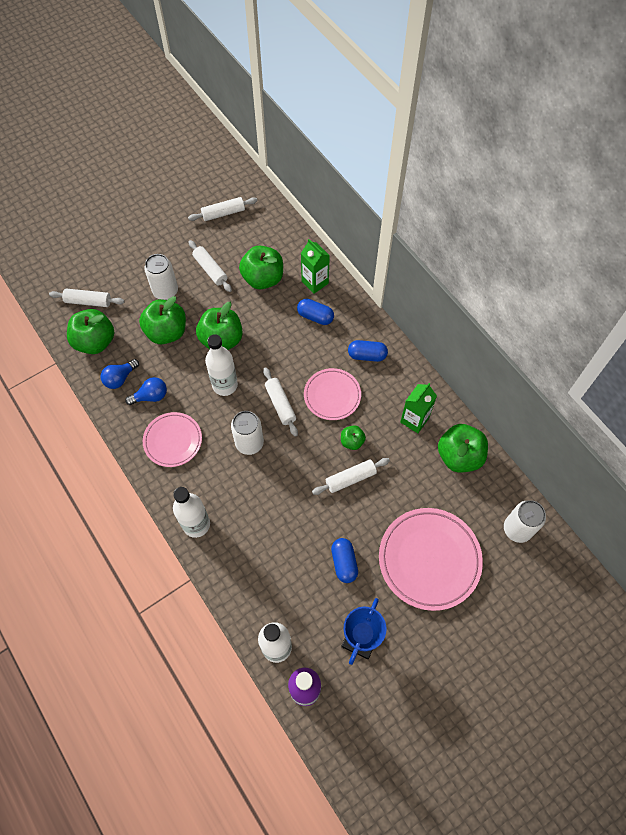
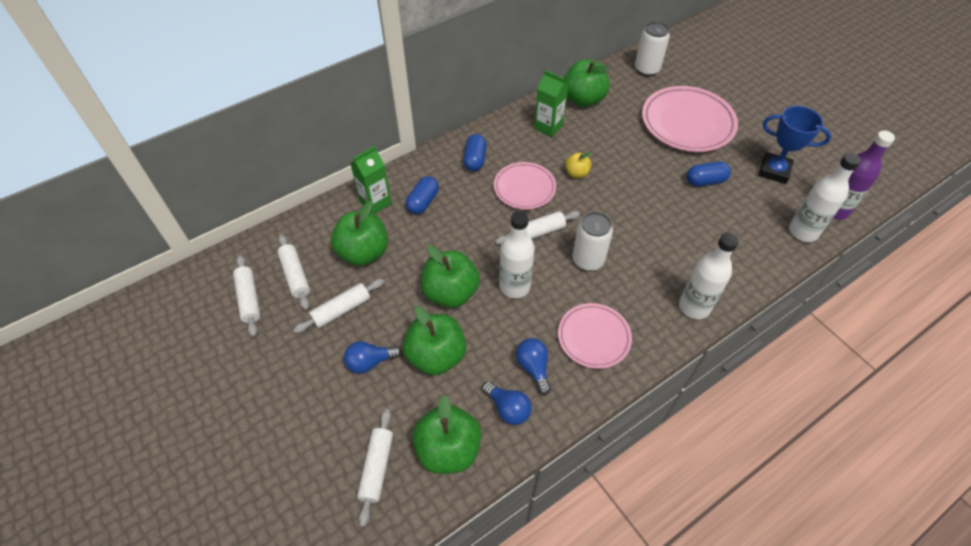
camera: 90 degrees left, 10 degrees down
white can [144,254,178,300] -> blue light bulb [344,341,402,374]
white rolling pin [312,458,390,495] -> white rolling pin moved to [277,234,310,310]
green apple [341,425,366,450] -> yellow apple [565,152,591,178]

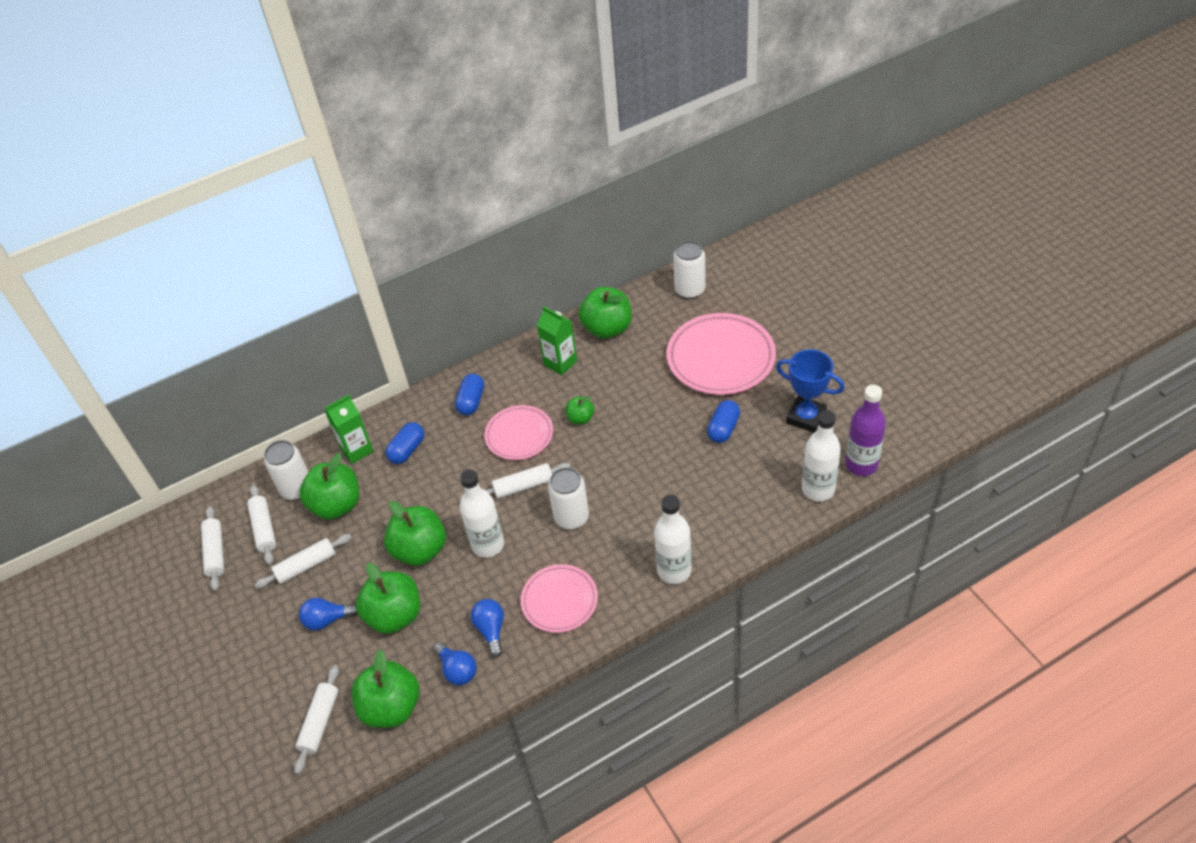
camera: 10 degrees right, 5 degrees down
yellow apple [565,152,591,178] -> green apple [565,396,594,424]
blue capsule [687,162,731,186] -> blue capsule turned 60 degrees counterclockwise [707,400,740,443]
none -> white can [264,440,308,500]

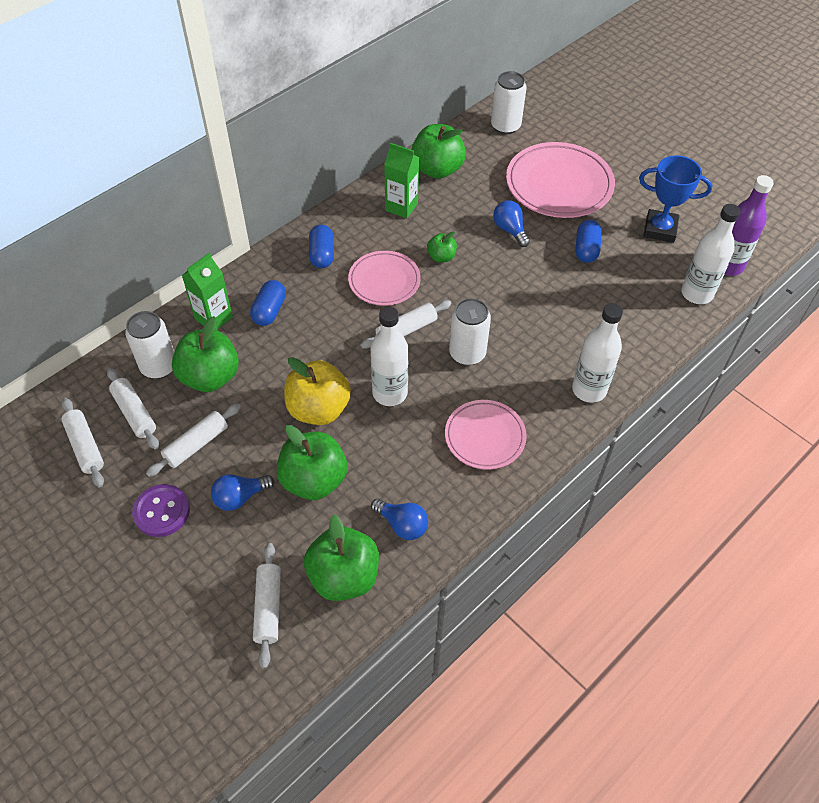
camera: 20 degrees left, 5 degrees up
green apple [384,501,446,566] -> yellow apple [284,357,351,425]
blue light bulb [471,599,504,658] -> blue light bulb moved to [493,200,530,247]
none -> purple button [132,484,190,537]

